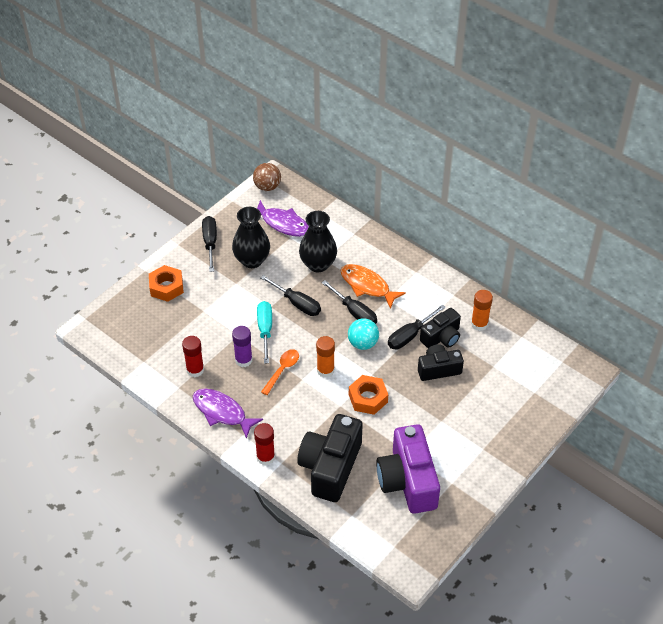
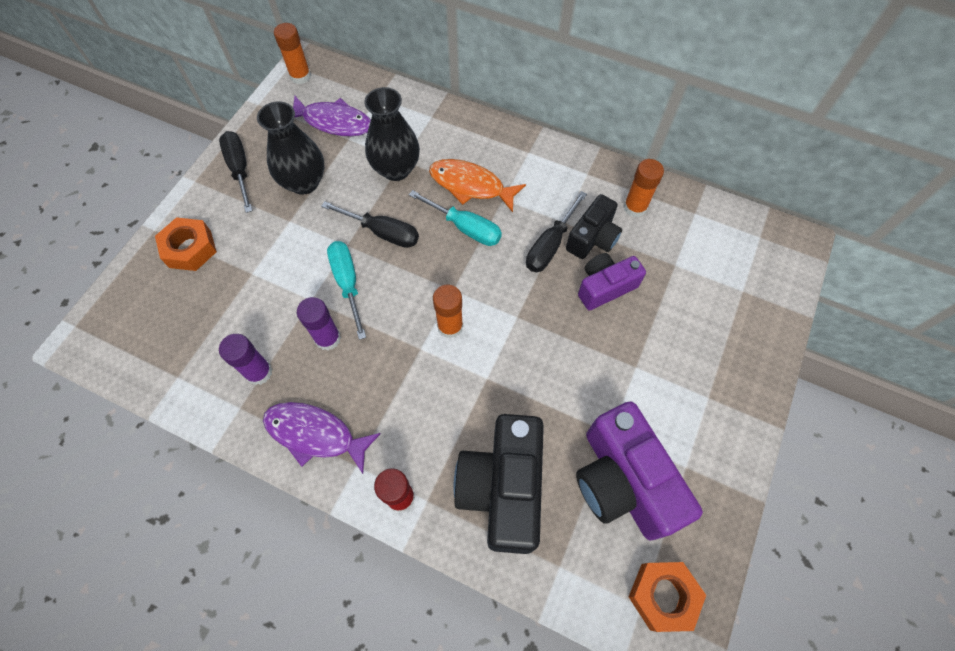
camera: 15 degrees left, 15 degrees up
red glue stick [182,336,204,377] -> purple glue stick [219,334,272,385]
brown ball [253,163,281,191] -> orange glue stick [274,23,311,84]
orange spoon [261,349,299,395] -> none
black screwdriver [322,280,377,324] -> turquoise screwdriver [409,190,502,246]
turquoise ball [348,318,379,350] -> none
orange nut [349,375,388,415] -> orange nut moved to [629,562,706,632]
black camera [418,344,464,381] -> purple camera [578,253,646,311]

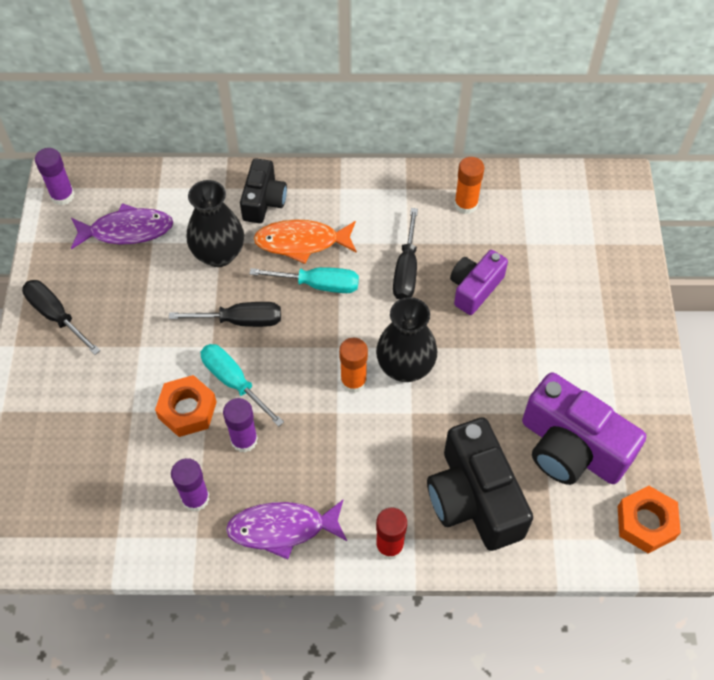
camera: 25 degrees left, 5 degrees down
orange nut [155,217,217,271] -> orange nut moved to [155,375,217,437]
black vase [257,101,325,195] -> black vase moved to [376,297,437,382]
orange glue stick [274,23,311,84] -> purple glue stick [35,148,75,205]
black camera [566,194,622,259] -> black camera moved to [240,158,287,223]

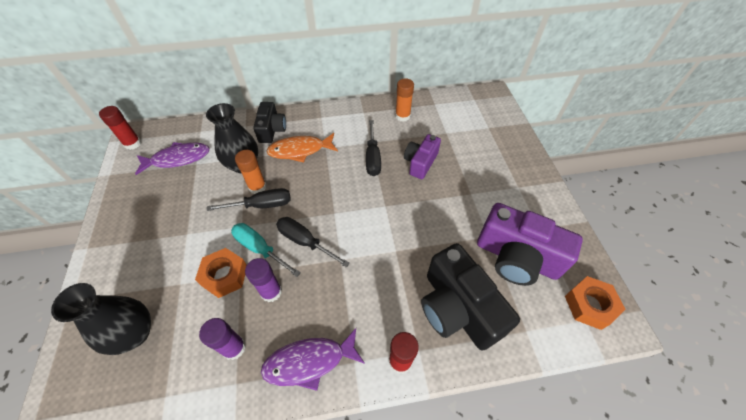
camera: 10 degrees left, 5 degrees down
black screwdriver [22,280,101,355] -> black screwdriver moved to [276,217,350,268]
purple glue stick [35,148,75,205] -> red glue stick [99,106,141,150]
turquoise screwdriver [249,267,359,293] -> none
orange glue stick [339,338,368,393] -> orange glue stick moved to [235,150,267,194]
black vase [376,297,437,382] -> black vase moved to [51,283,151,355]

